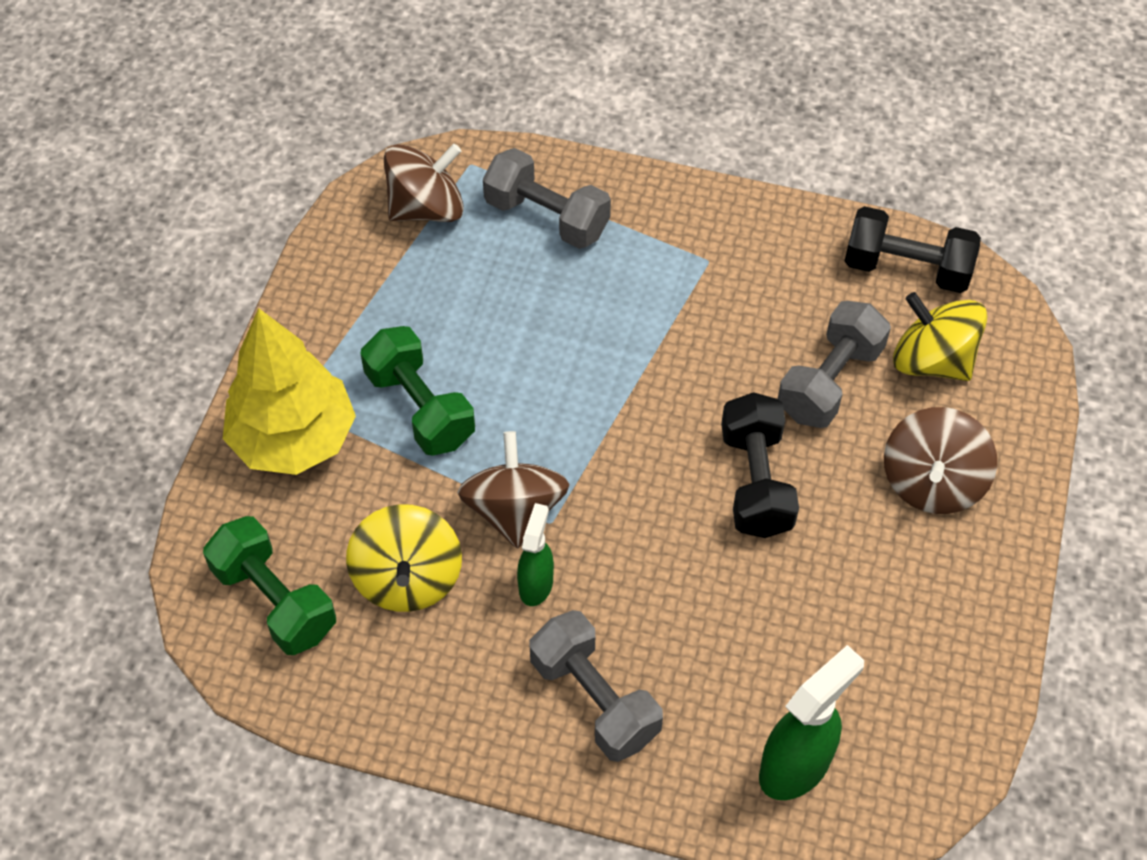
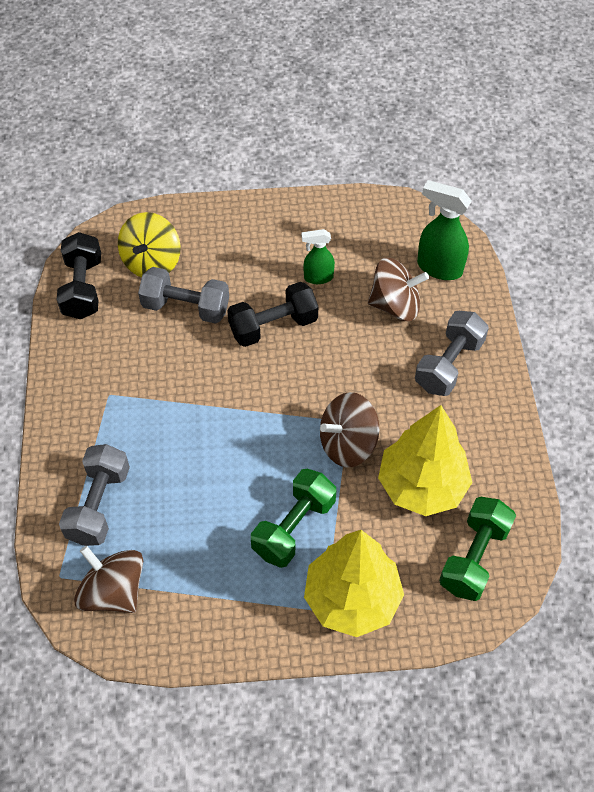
camera: 110 degrees left, 0 degrees up
yellow spinning top [346,504,462,612] -> yellow tree [378,405,472,516]
green spray bottle [517,503,554,606] -> green spray bottle moved to [302,229,335,284]
brown spinning top [884,407,997,514] -> brown spinning top moved to [368,258,429,321]

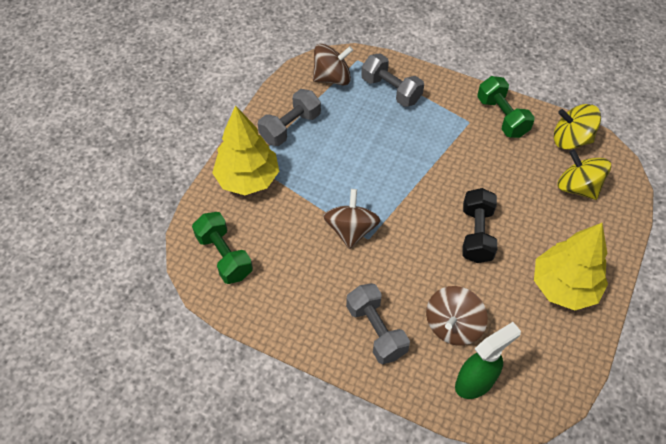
camera: 120 degrees right, 0 degrees up
black dumbbell [57,232,101,319] -> yellow spinning top [554,104,601,150]
grey dumbbell [138,267,229,324] -> grey dumbbell moved to [258,89,321,146]
green dumbbell [251,469,336,568] -> green dumbbell moved to [477,76,535,138]
green spray bottle [302,229,335,284] -> none
yellow tree [378,405,472,516] -> yellow tree moved to [534,223,608,311]

